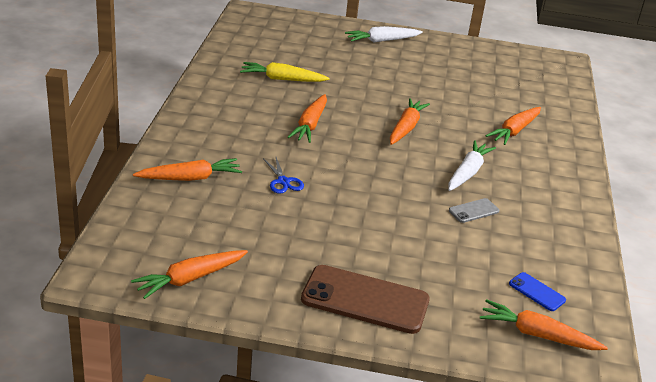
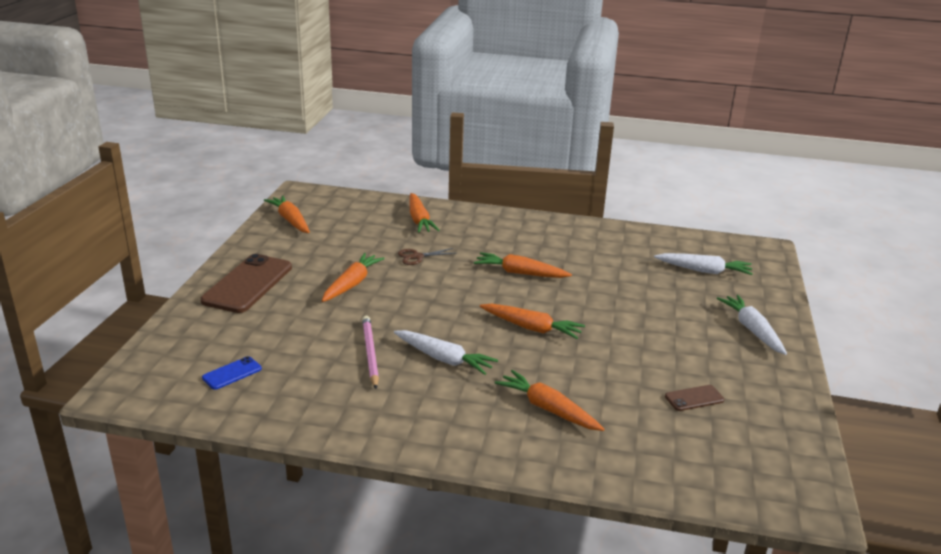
camera: 95 degrees right, 5 degrees down
yellow carrot [240,62,330,82] -> none
blue scissors [263,157,304,194] -> brown scissors [398,248,457,265]
grey phone [449,198,499,223] -> pink pencil [362,316,379,389]
orange carrot [480,299,608,350] -> orange carrot moved to [322,253,385,302]
none -> white carrot [654,253,753,275]
none -> brown phone [665,385,724,411]

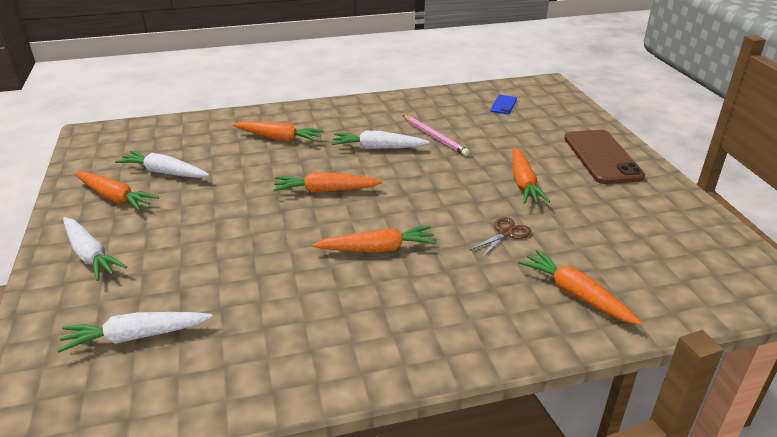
camera: 155 degrees right, 5 degrees up
orange carrot [264,195,310,233] -> orange carrot moved to [75,172,159,211]
brown phone [665,385,724,411] -> white carrot [115,151,210,178]

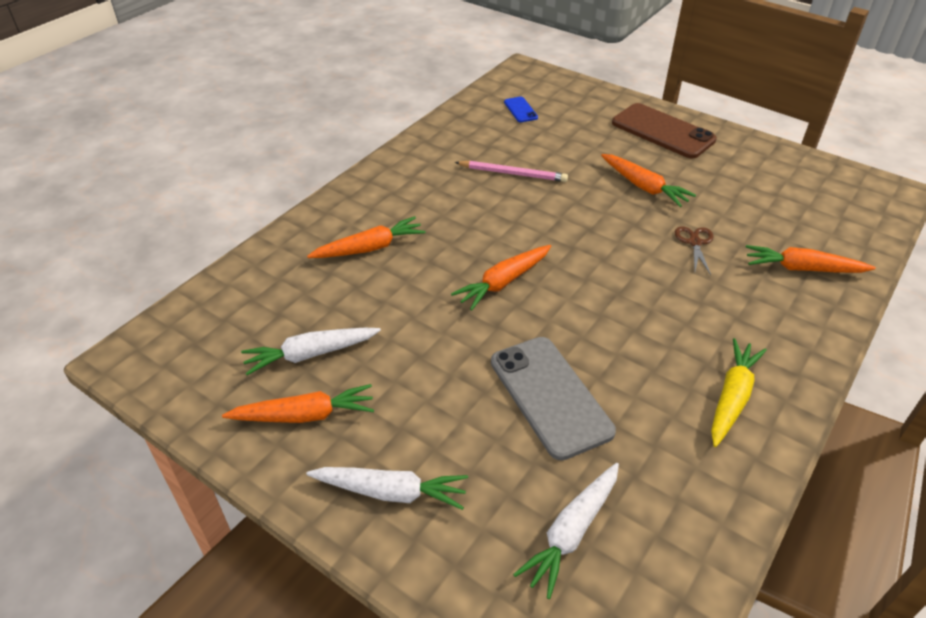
camera: 40 degrees left, 10 degrees up
orange carrot [312,226,437,252] -> none
white carrot [331,130,429,149] -> none
none -> grey phone [491,337,616,461]
none -> yellow carrot [711,338,767,447]

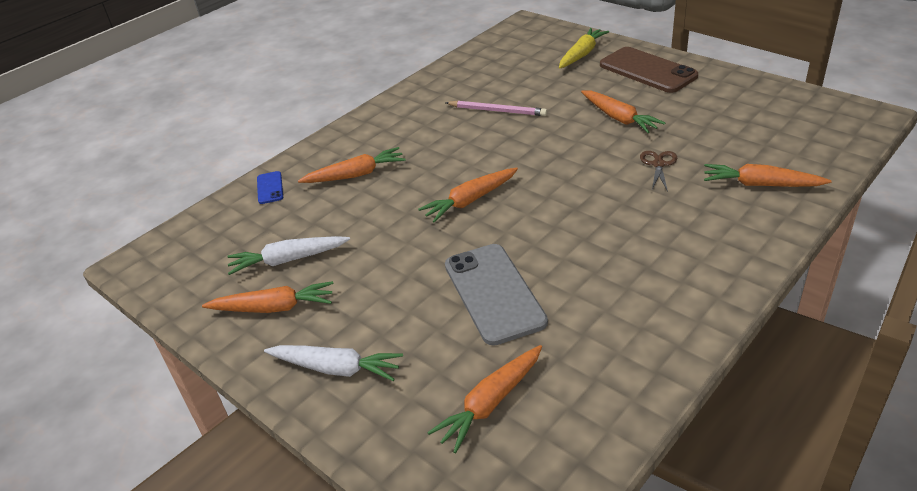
camera: 10 degrees right, 5 degrees down
blue phone [504,97,538,122] -> blue phone moved to [257,171,283,204]
white carrot [513,463,619,599] -> orange carrot [427,345,542,453]
yellow carrot [711,338,767,447] -> yellow carrot moved to [559,28,609,69]

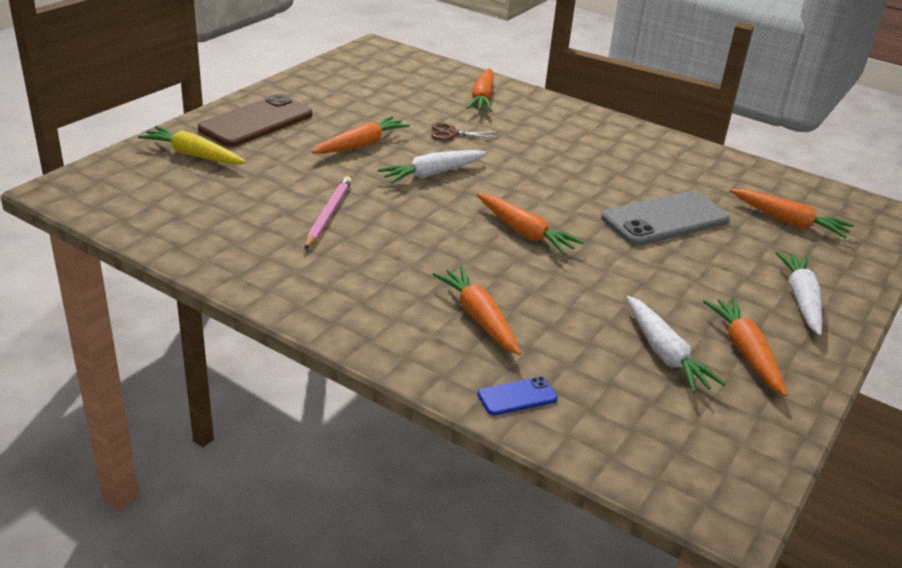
camera: 105 degrees left, 5 degrees down
none -> white carrot [377,150,486,184]

